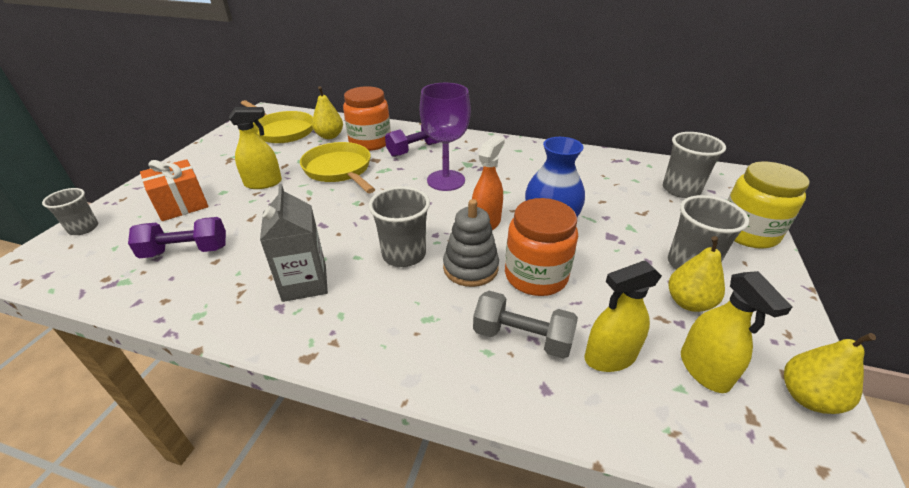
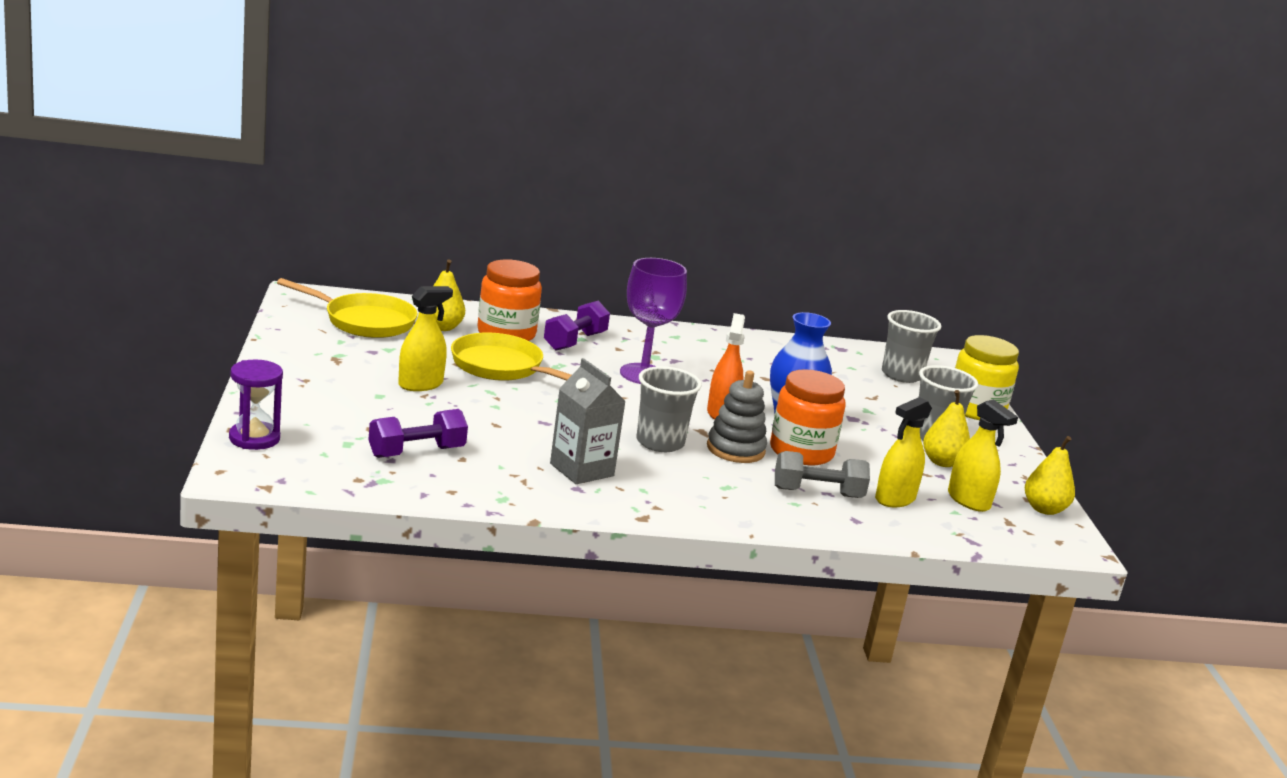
camera: 25 degrees left, 15 degrees down
grey cup [42,188,98,235] -> purple hourglass [229,360,283,450]
orange gift [140,159,209,221] -> none

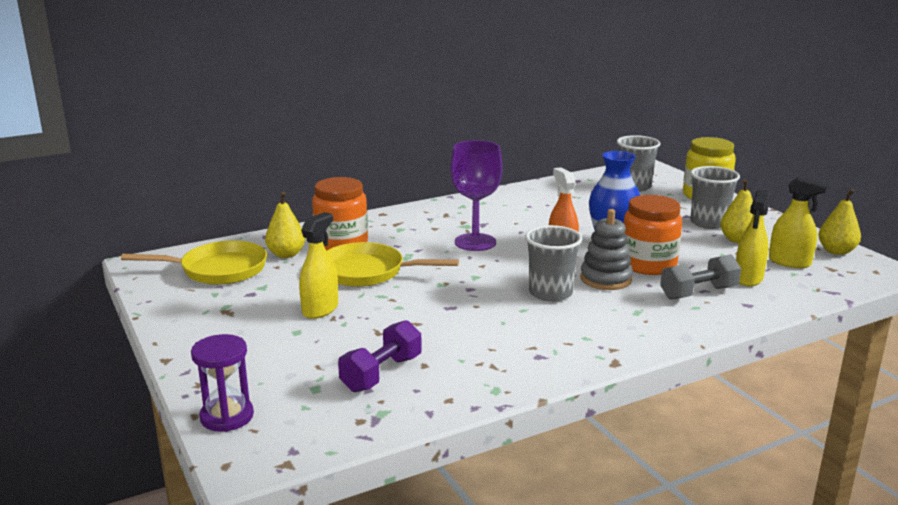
camera: 20 degrees left, 0 degrees up
purple dumbbell [544,301,610,351] -> none
grey carton [550,358,626,484] -> none

